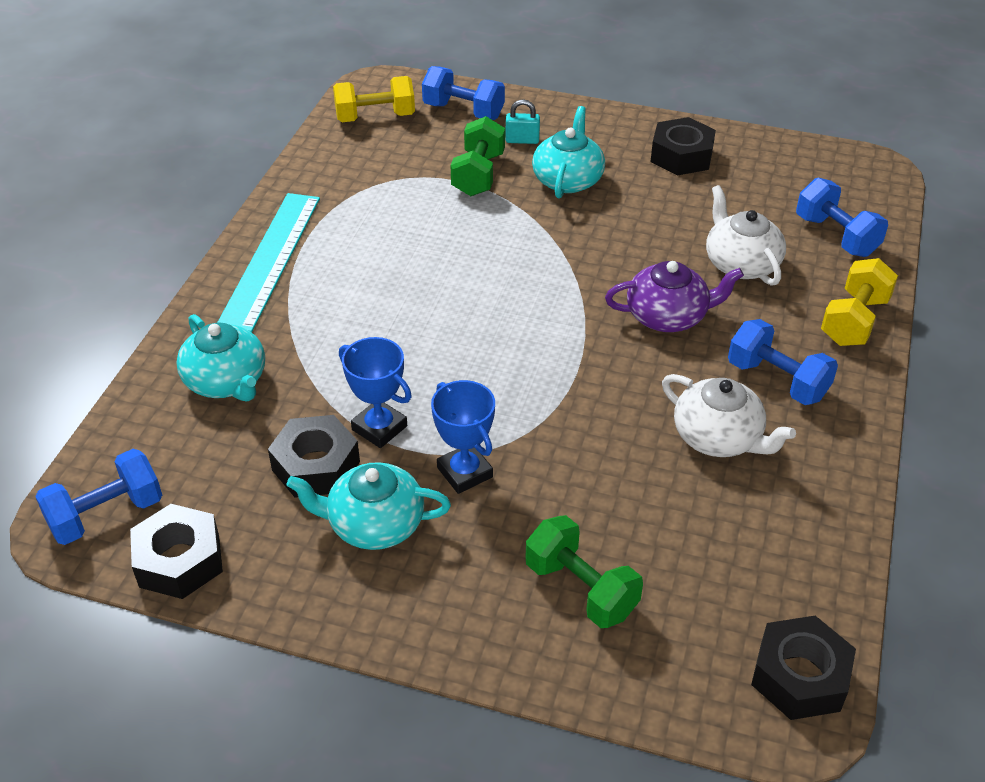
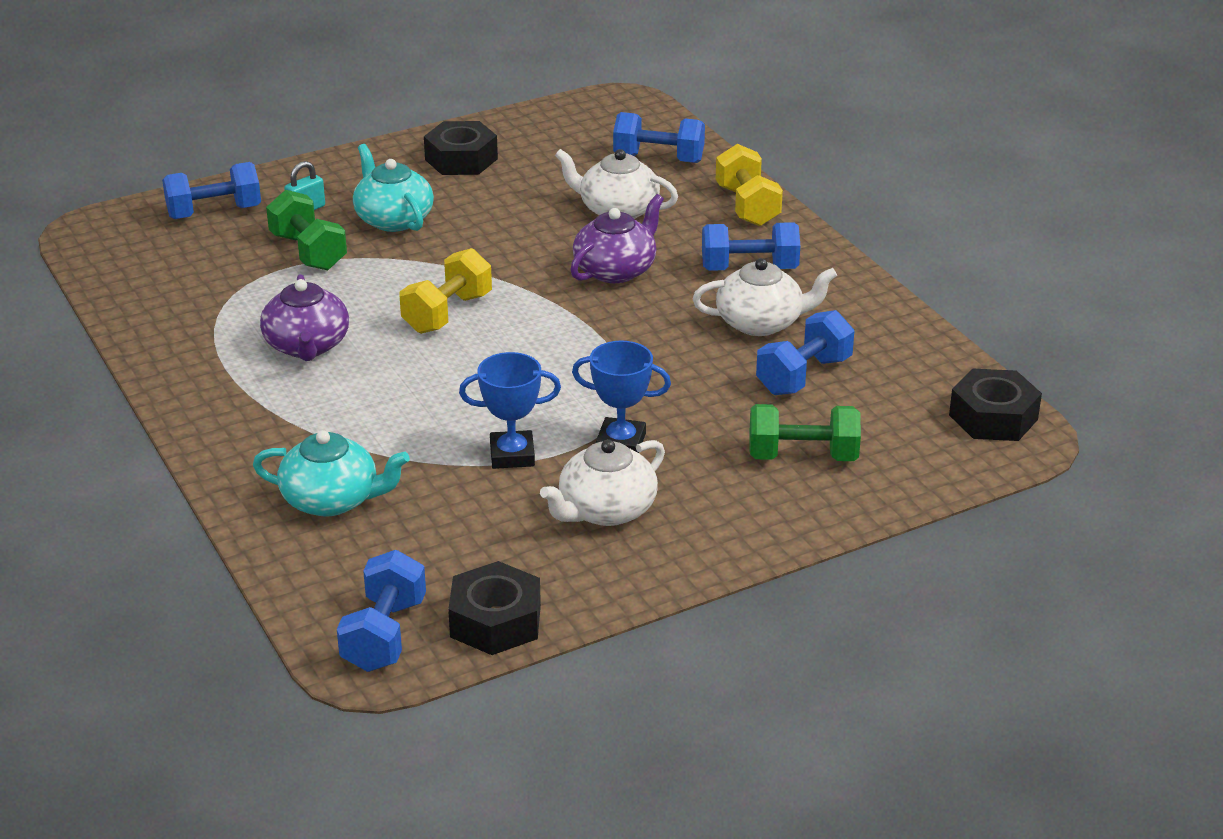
camera: 45 degrees left, 10 degrees down
turquoise ruler [217,193,320,332] -> none
black nut [268,415,360,498] -> none
turquoise teapot [286,462,451,550] -> white teapot [540,439,665,526]
yellow dumbbell [333,76,415,122] -> yellow dumbbell moved to [399,248,492,334]
none -> purple teapot [260,274,349,361]
none -> blue dumbbell [756,310,854,395]

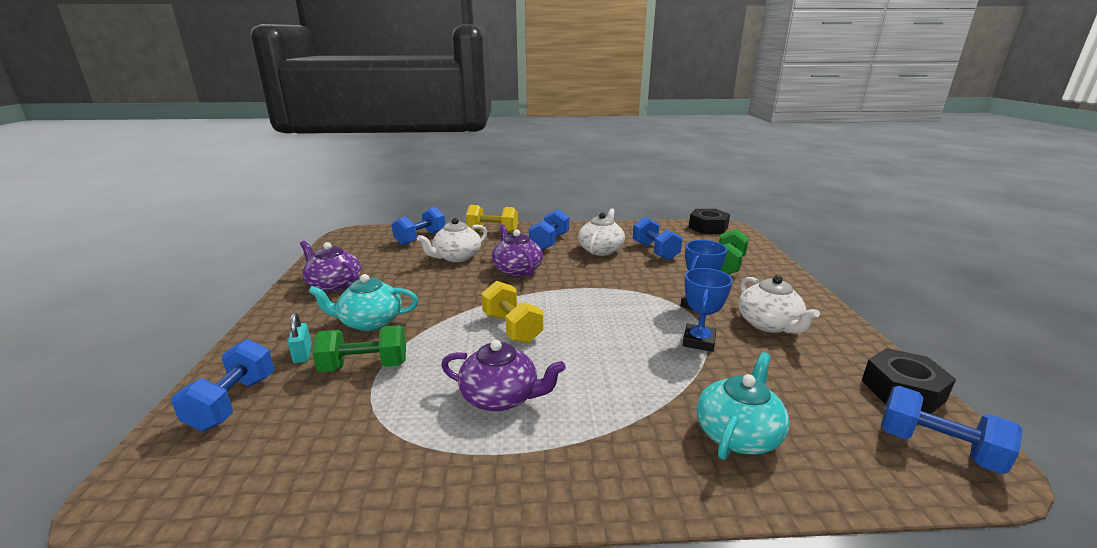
camera: 65 degrees left, 10 degrees down
black nut [424,121,498,175] -> purple teapot [300,241,361,292]

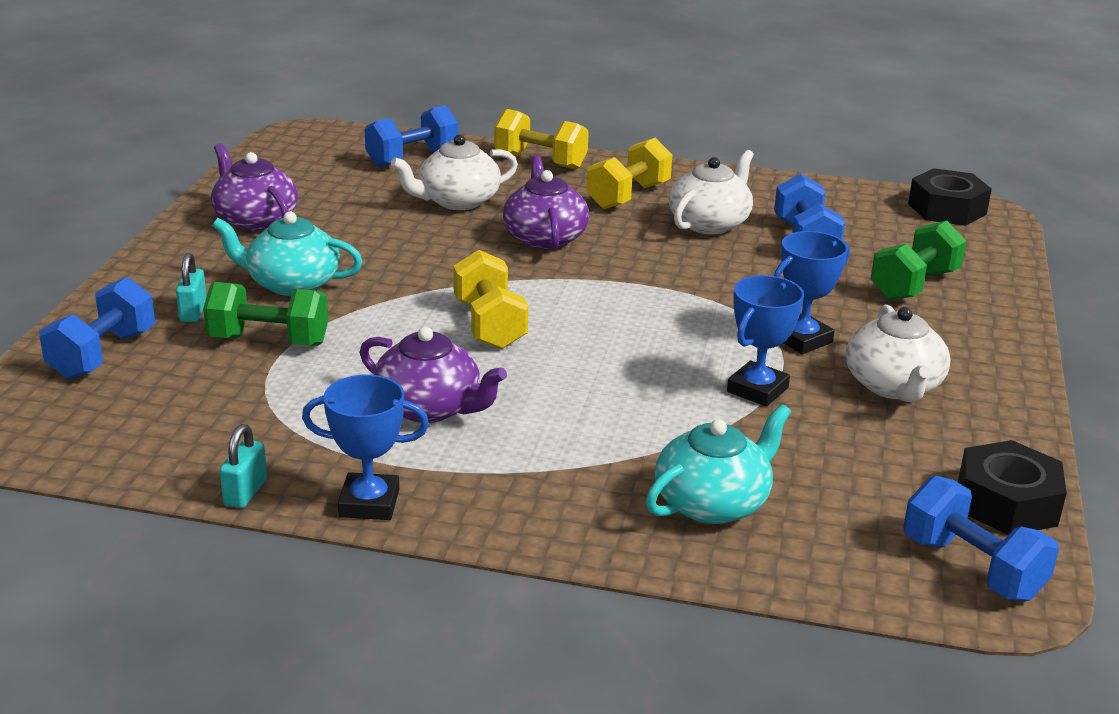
camera: 15 degrees right, 5 degrees up
blue dumbbell [529,209,569,250] -> yellow dumbbell [587,138,672,209]
none -> turquoise padlock [220,424,267,508]
none -> blue trophy [302,375,429,520]

